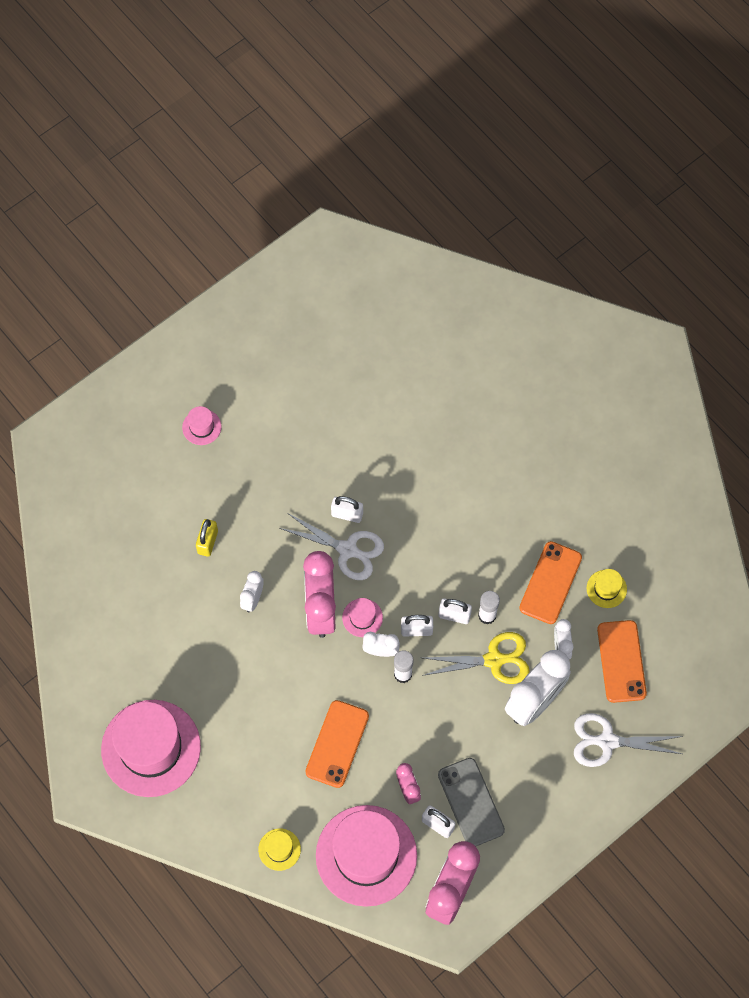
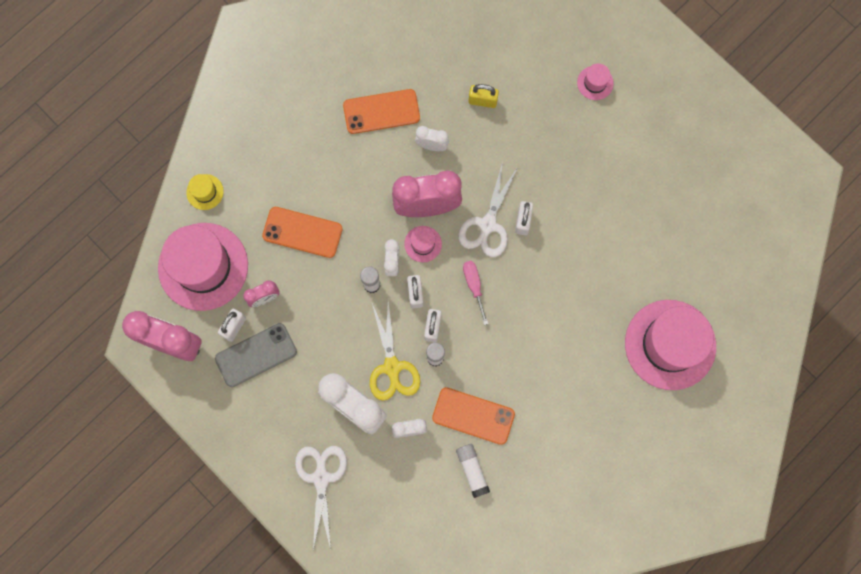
camera: 85 degrees right, 10 degrees up
pink hat [101,700,201,797] -> pink hat moved to [625,300,716,390]
yellow hat [587,569,627,608] -> white glue stick [456,444,490,498]
orange phone [597,620,647,703] -> orange phone moved to [343,89,420,134]
none -> pink screwdriver [463,261,488,325]

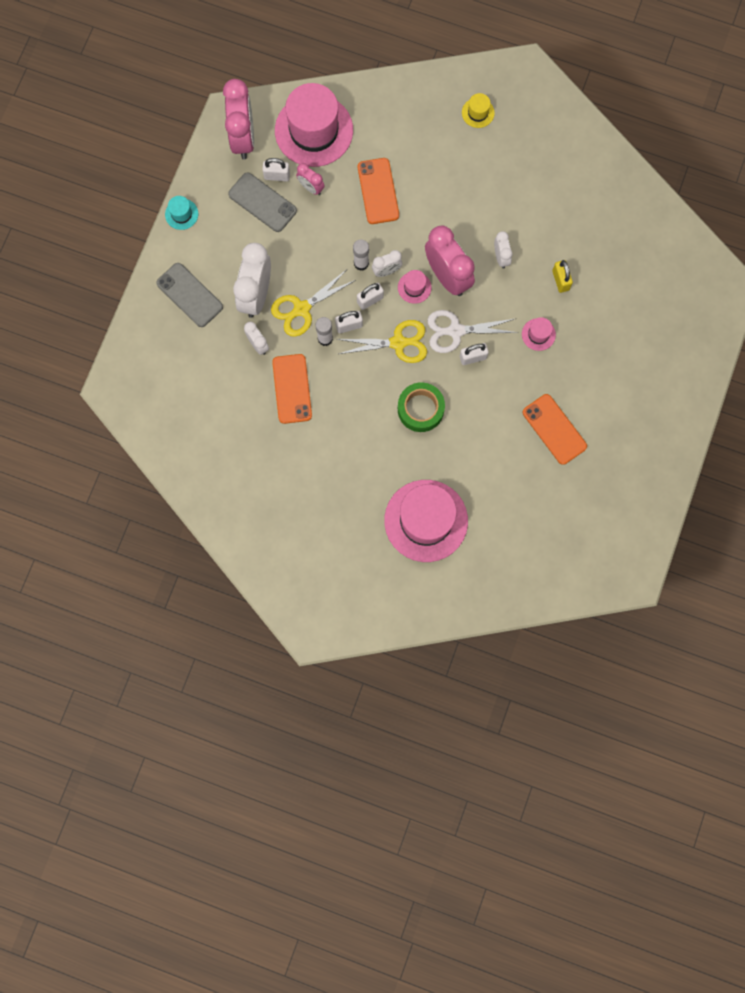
camera: 65 degrees right, 0 degrees up
yellow hat [186,174,224,210] -> yellow hat moved to [462,93,495,128]
white scissors [295,446,347,550] -> grey phone [156,263,223,327]
orange phone [343,89,420,134] -> orange phone moved to [523,394,587,465]
white glue stick [456,444,490,498] -> none
pink screwdriver [463,261,488,325] -> yellow scissors [337,320,427,363]
pink hat [577,64,614,100] -> pink hat moved to [522,317,556,351]
none -> turquoise hat [165,196,198,230]
none -> green tape [398,382,445,432]

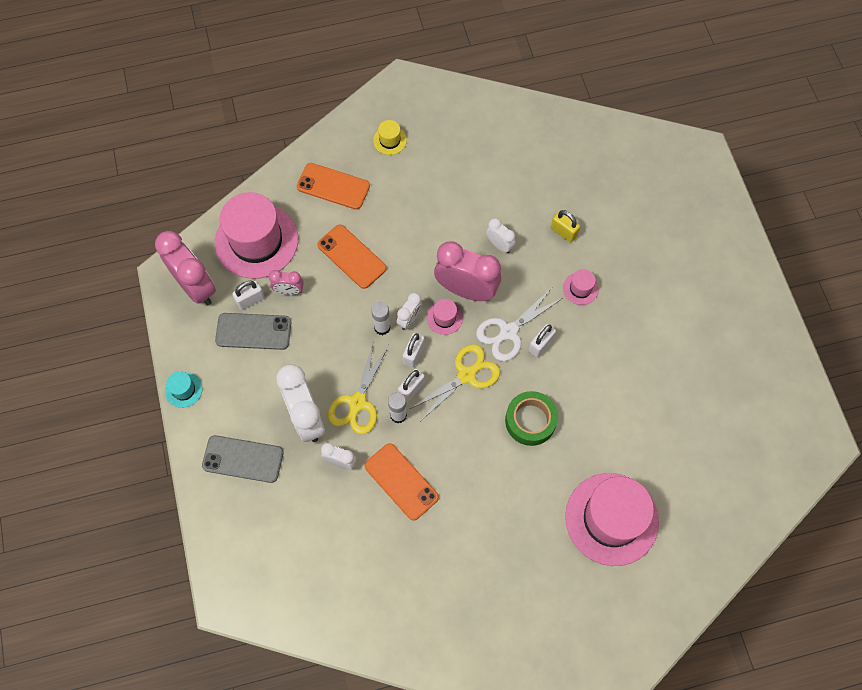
camera: 35 degrees left, 10 degrees down
orange phone [523,394,587,465] -> orange phone moved to [297,163,370,210]

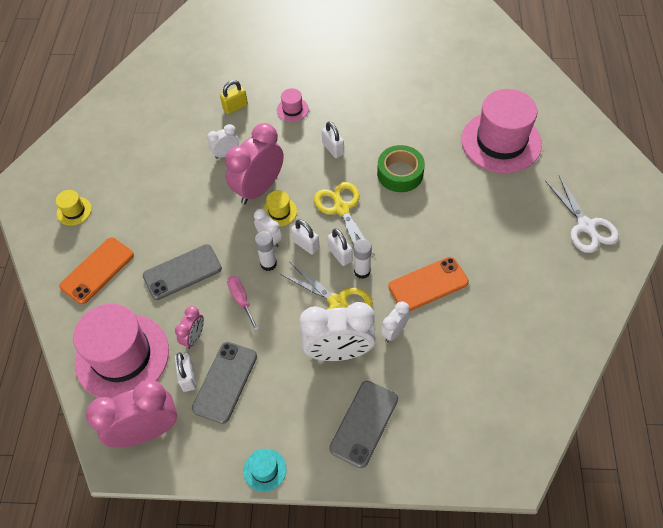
camera: 70 degrees left, 10 degrees down
orange phone [317,225,387,289] -> grey phone [143,244,222,300]
pink hat [427,299,463,335] -> yellow hat [263,190,297,226]
white scissors [476,288,563,361] -> white scissors moved to [545,176,619,253]
none -> pink screwdriver [227,276,259,331]

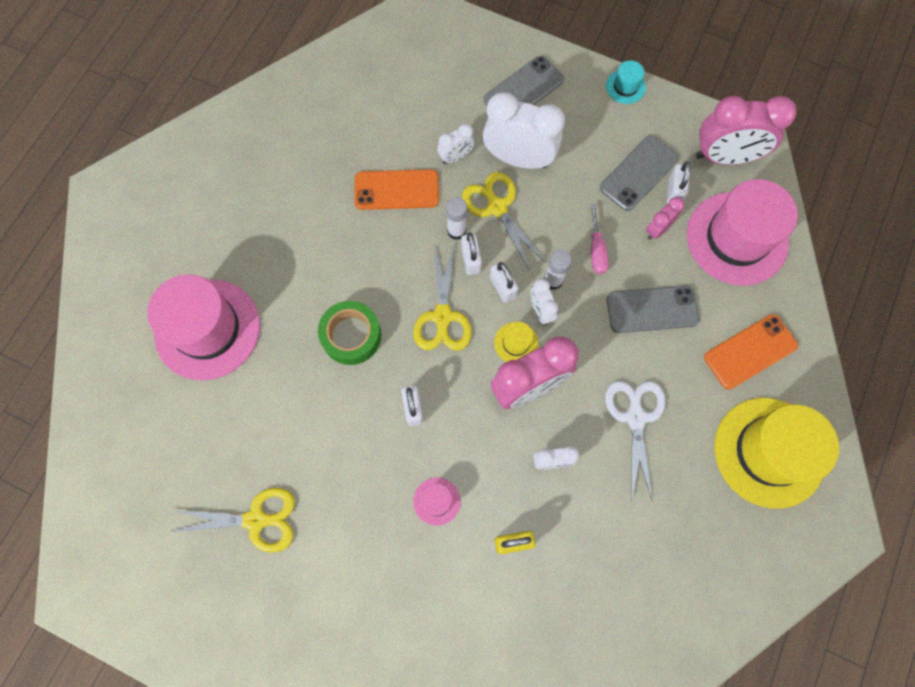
camera: 160 degrees left, 15 degrees up
yellow hat [56,190,92,225] -> yellow hat [714,398,839,509], size x2.39
white scissors [545,176,619,253] -> white scissors moved to [605,381,666,502]
none -> yellow scissors [170,488,295,553]

